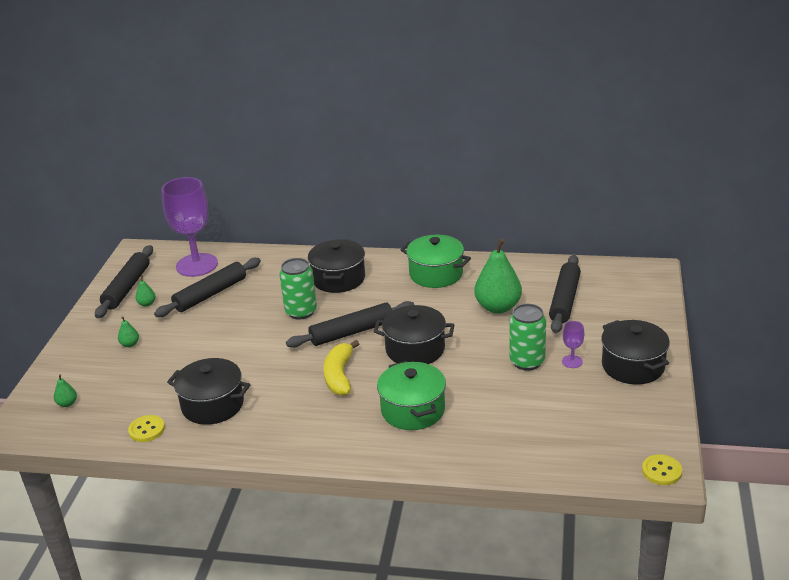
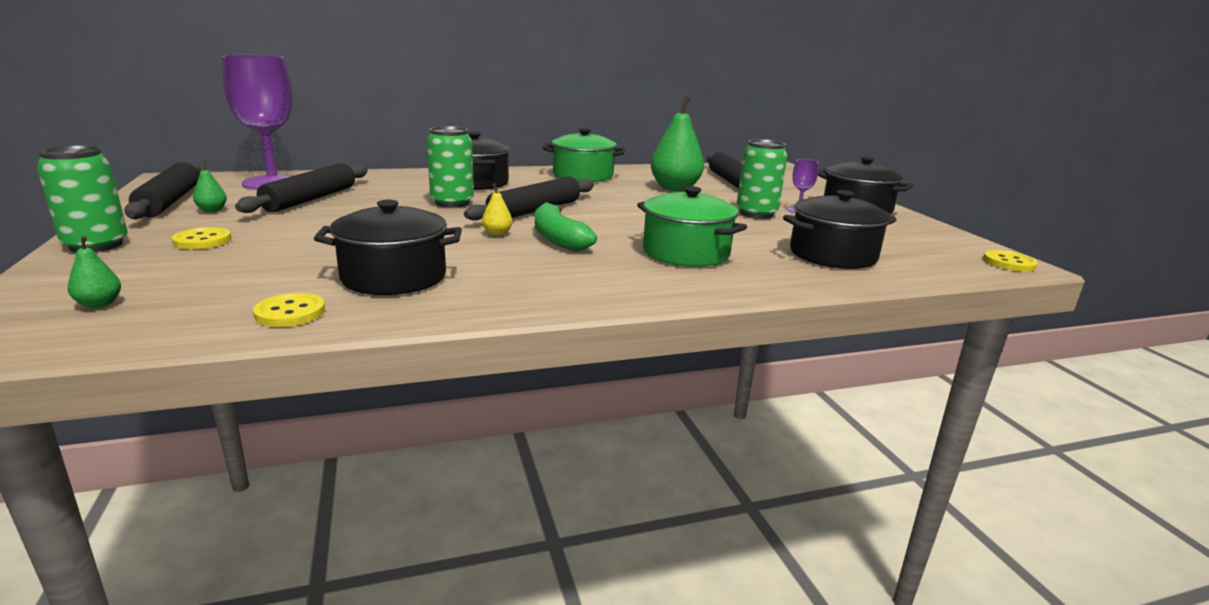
camera: 30 degrees left, 10 degrees down
green pear [118,316,139,347] -> yellow button [172,227,231,249]
yellow banana [323,340,359,396] -> green banana [535,202,597,251]
black pot [373,305,455,364] -> black pot moved to [783,190,896,269]
none -> green can [37,145,128,252]
none -> yellow pear [482,184,512,236]

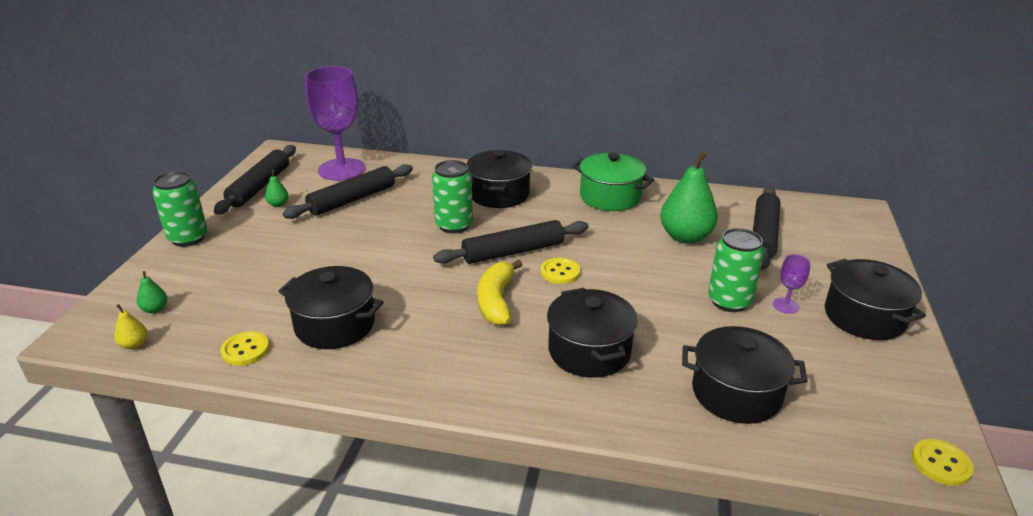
camera: 30 degrees right, 10 degrees up
yellow button [172,227,231,249] -> yellow button moved to [541,257,580,284]
yellow pear [482,184,512,236] -> yellow pear moved to [114,304,147,349]
green banana [535,202,597,251] -> yellow banana [478,260,523,326]
green pot [637,186,747,267] -> black pot [547,288,638,378]

